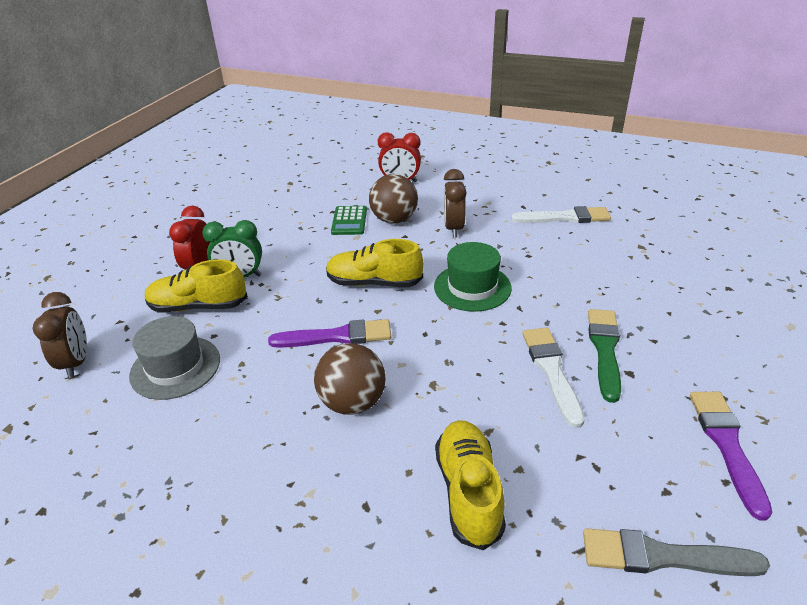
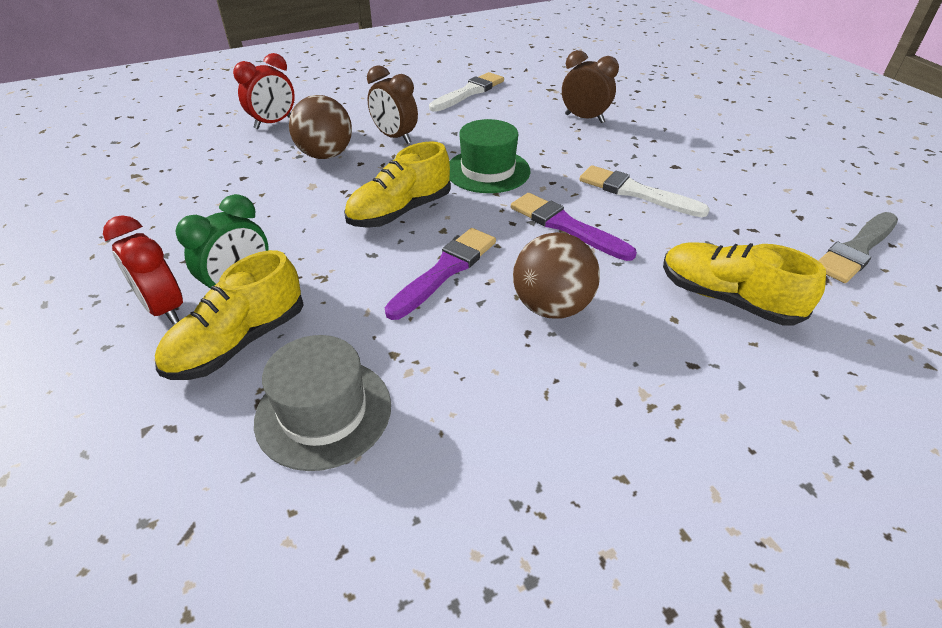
camera: 50 degrees left, 5 degrees up
brown clock [33,292,87,378] -> brown clock moved to [562,50,619,123]
green calculator [331,206,367,235] -> none
green brush [588,309,621,403] -> none
purple brush [690,392,772,520] -> purple brush moved to [511,193,637,261]

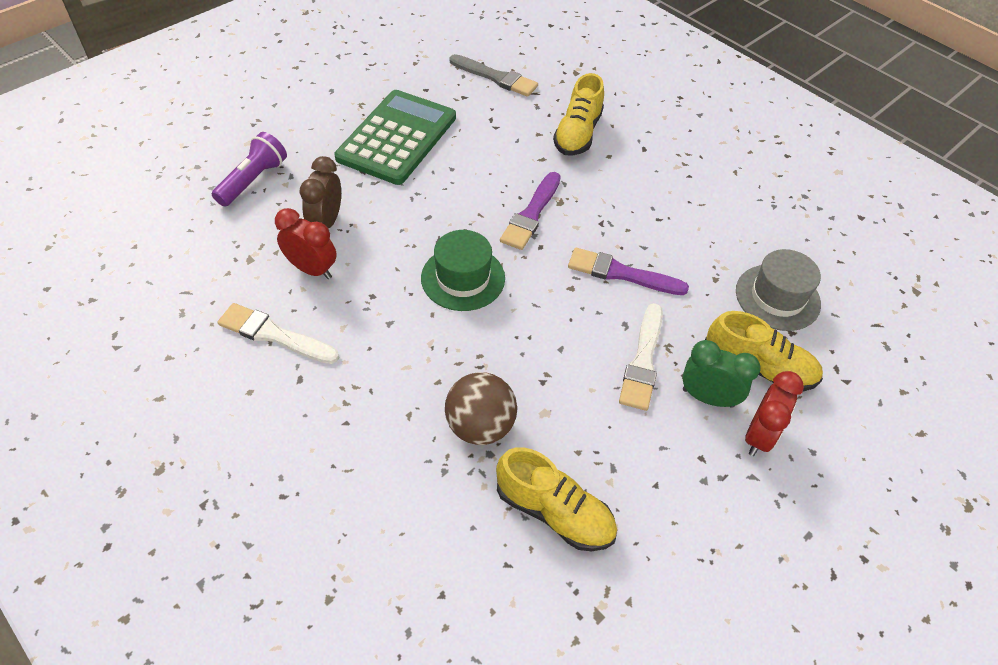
camera: 110 degrees left, 10 degrees up
red clock [233,53,295,129] -> red clock moved to [275,208,337,279]
yellow shoe [344,141,451,228] -> yellow shoe moved to [496,447,617,551]
brown clock [367,65,418,144] -> none
brown ball [513,232,600,318] -> none
white brush [579,165,710,217] -> white brush moved to [619,303,663,411]
none -> purple flashlight [212,132,287,207]
none -> green calculator [334,90,456,185]

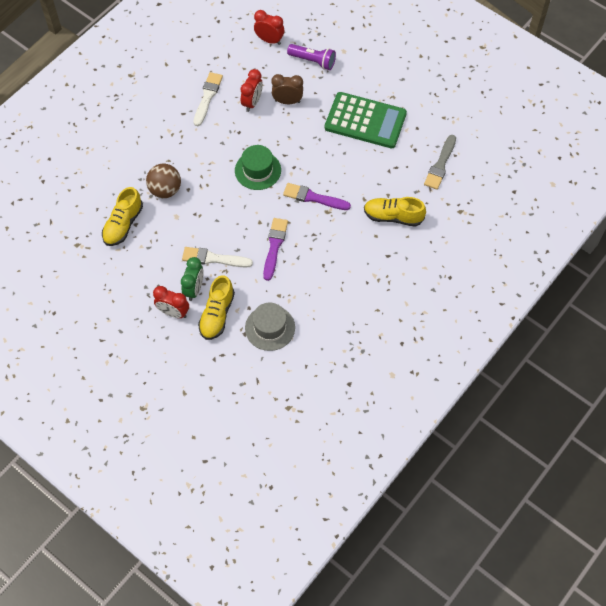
camera: 85 degrees right, 10 degrees up
none -> red clock [254,10,284,45]

